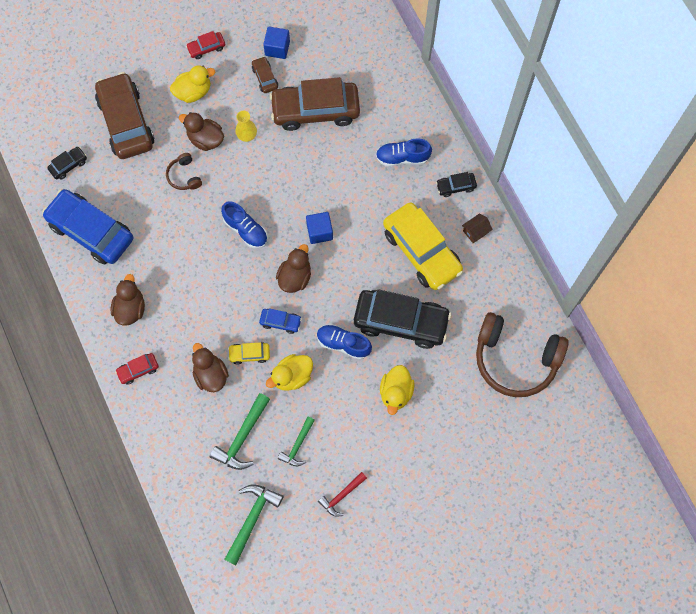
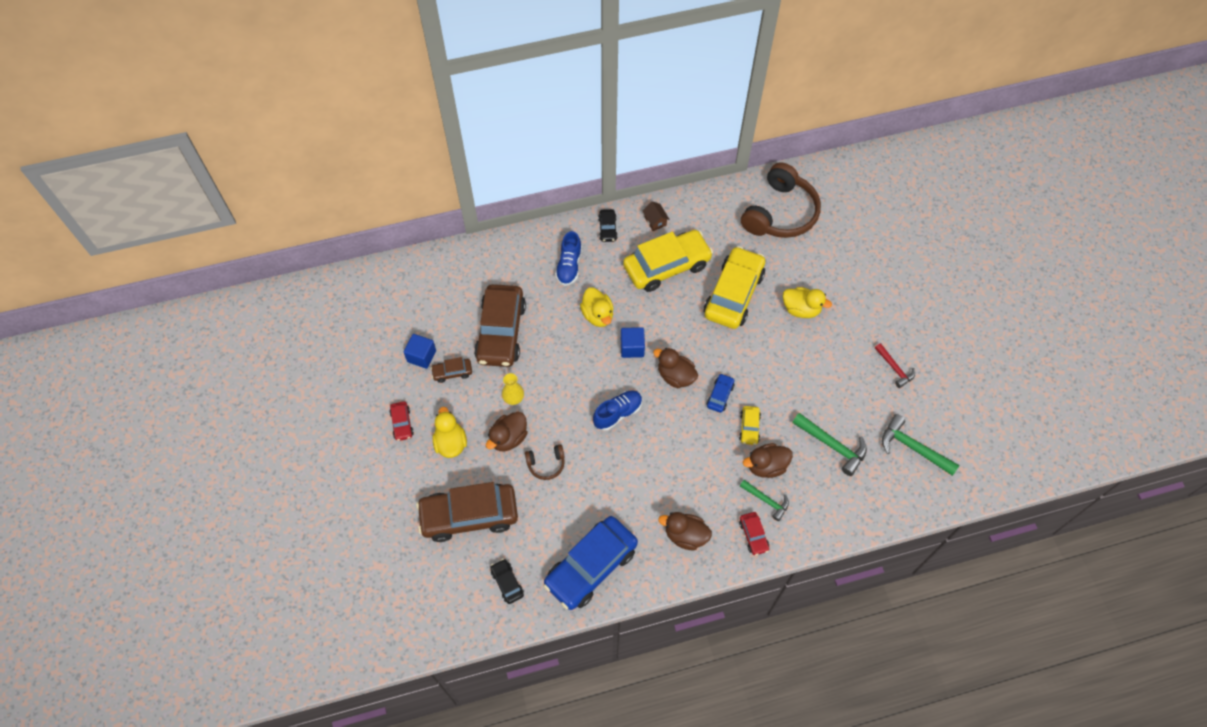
camera: 80 degrees left, 10 degrees down
yellow duck [266,354,313,391] -> yellow duck moved to [580,287,614,327]
green hammer [278,416,315,466] -> green hammer moved to [740,480,789,521]
blue shoe [317,324,372,360] -> none
black car [354,289,451,349] -> yellow car [704,246,765,329]

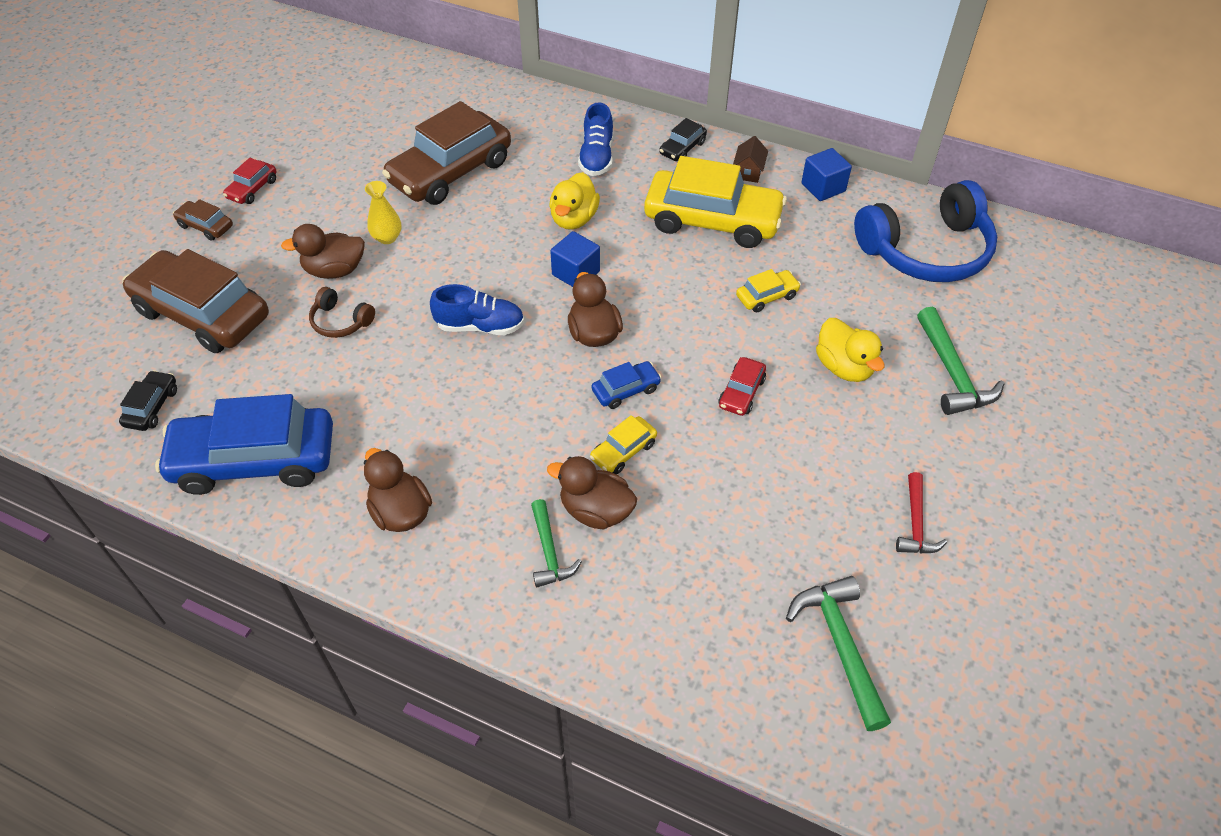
camera: 40 degrees right, 10 degrees down
blue cube [404,334,436,369] -> blue cube moved to [802,148,852,201]
brown car [431,357,472,383] -> brown car moved to [173,199,233,241]
yellow duck [432,407,467,458] -> none
blue shoe [555,231,582,286] -> blue shoe turned 45 degrees counterclockwise [578,102,613,176]
yellow car [704,246,765,329] -> yellow car [736,269,801,312], size x0.44
red car [739,512,769,555] -> red car moved to [718,357,766,416]
brown headphones [741,162,821,238] -> blue headphones [854,180,997,282]
green hammer [792,413,867,476] -> green hammer moved to [917,307,1004,415]

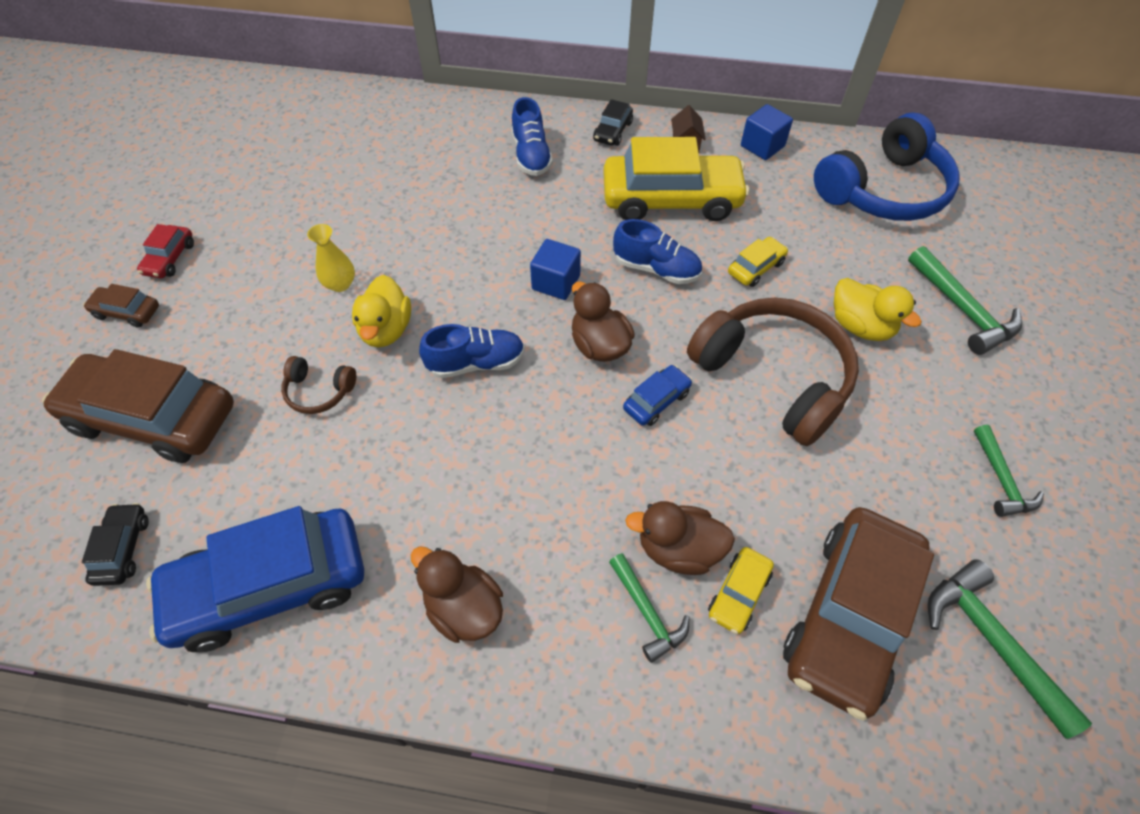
camera: 15 degrees left, 5 degrees up
brown duck [281,224,365,279] -> none
brown car [382,101,511,205] -> brown car moved to [783,507,934,721]
yellow duck [549,172,600,230] -> yellow duck moved to [352,275,411,347]
yellow car [590,415,657,474] -> yellow car moved to [708,547,774,634]
red car [718,357,766,416] -> brown headphones [687,298,859,446]
red hammer [896,472,947,553] -> green hammer [974,425,1044,517]
none -> blue shoe [613,219,702,284]

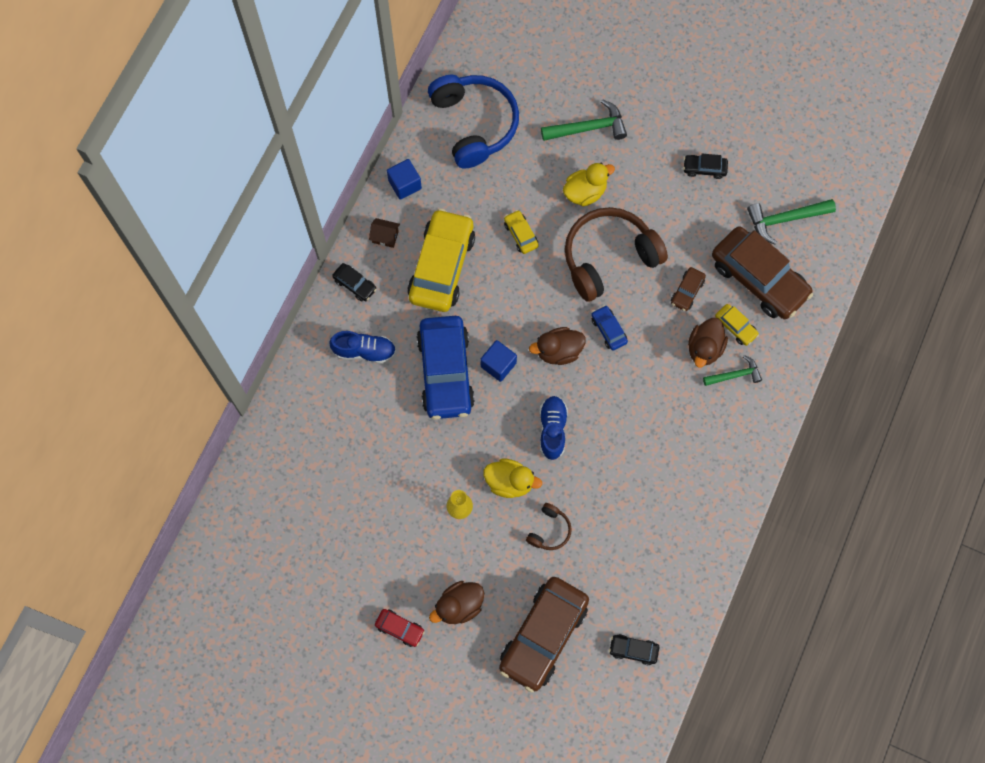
camera: 75 degrees left, 15 degrees up
brown car [83,284,159,328] -> brown car moved to [671,267,706,311]
blue car [146,506,364,652] -> blue car moved to [417,316,475,420]
brown duck [411,547,503,643] -> brown duck moved to [429,581,484,624]
blue shoe [613,219,702,284] -> none
green hammer [974,425,1044,517] -> black car [683,154,728,179]

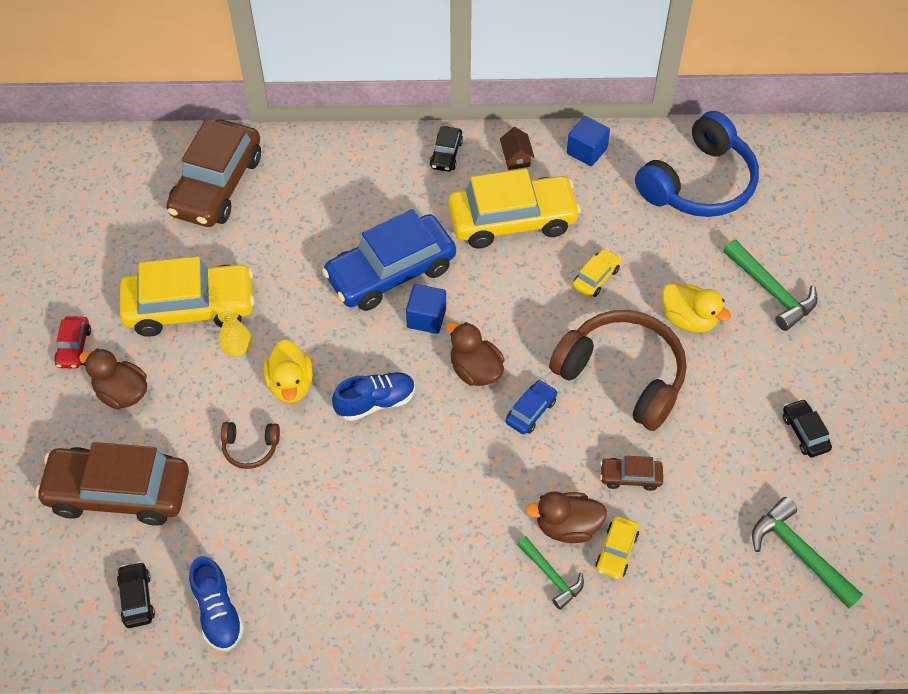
camera: 65 degrees right, 15 degrees down
blue shoe [329,331,396,364] -> blue shoe moved to [189,556,244,651]
brown car [712,226,813,319] -> brown car moved to [166,119,261,227]
none -> yellow car [120,257,255,336]

